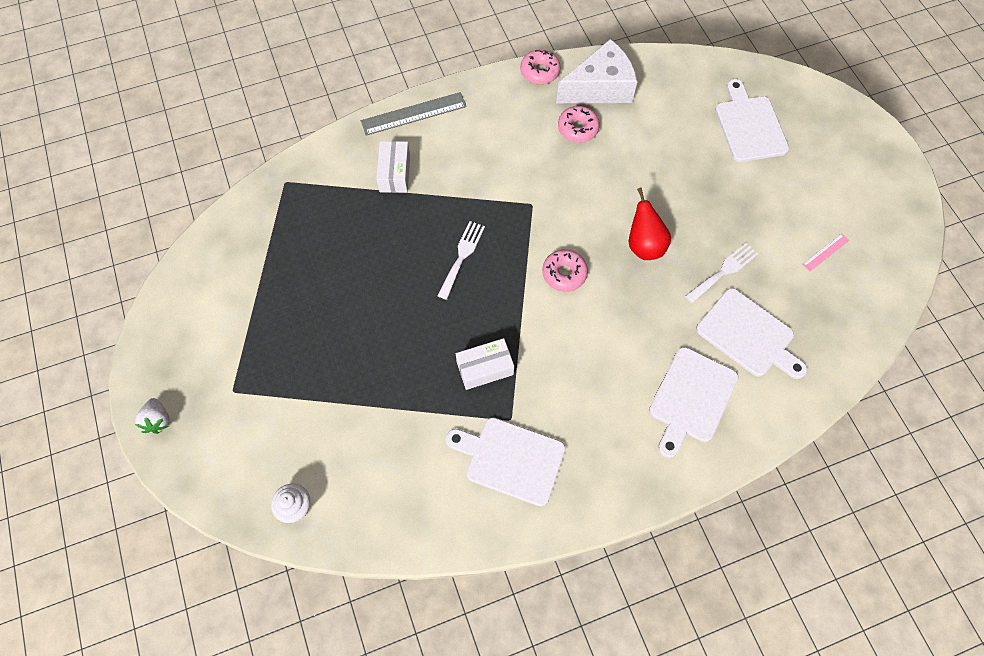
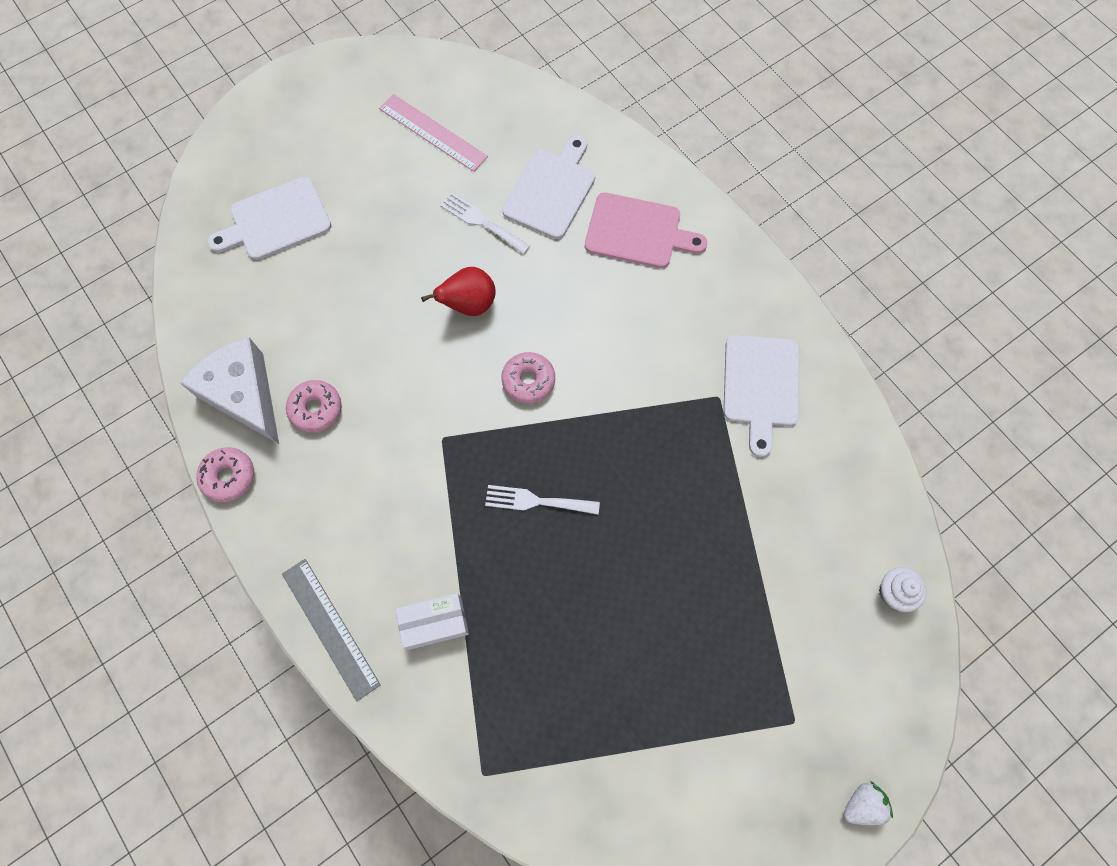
camera: 105 degrees left, 5 degrees up
white box [456,338,514,390] -> none
white cutting board [649,347,739,458] -> pink cutting board [585,192,707,268]
pink ruler [802,233,849,271] -> pink ruler [379,94,488,172], size x1.99

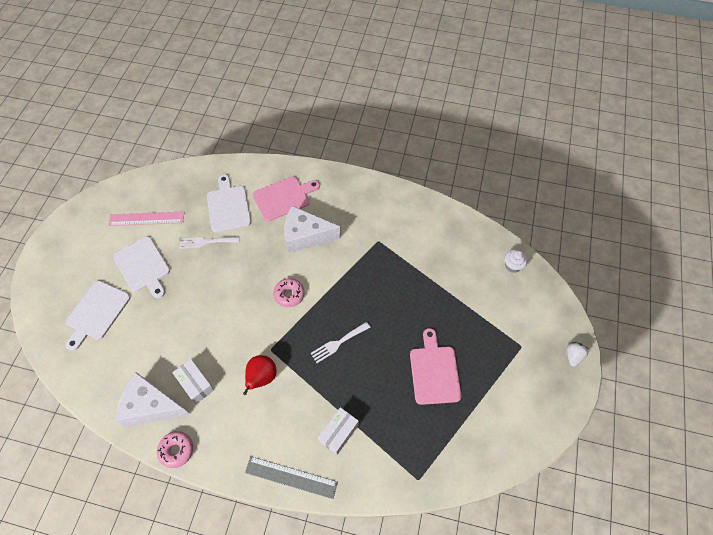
camera: 40 degrees left, 10 degrees down
pink donut [286,380,342,433] -> white box [172,359,214,404]
red pear [421,267,496,316] -> red pear moved to [243,355,277,395]
white cutting board [724,335,799,457] -> white cutting board moved to [113,236,170,299]
none -> white cheese [284,206,342,253]
none -> pink cutting board [410,328,462,405]

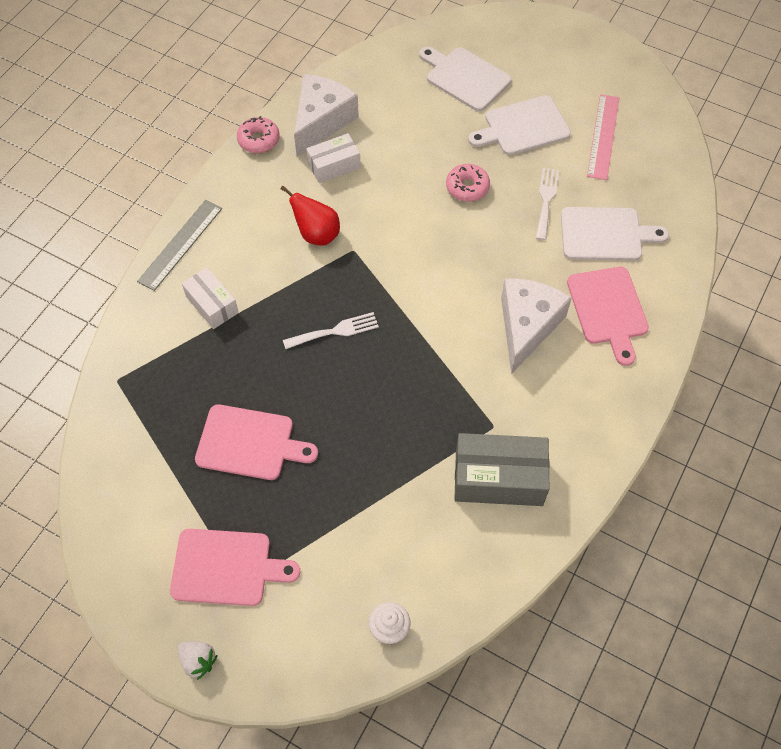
camera: 105 degrees right, 0 degrees up
pink donut [273,278,305,307] -> pink donut moved to [446,164,490,201]
white fork [310,322,371,363] -> white fork turned 90 degrees clockwise [283,312,379,349]
none -> pink cutting board [170,529,300,606]
none -> grey box [454,433,550,506]

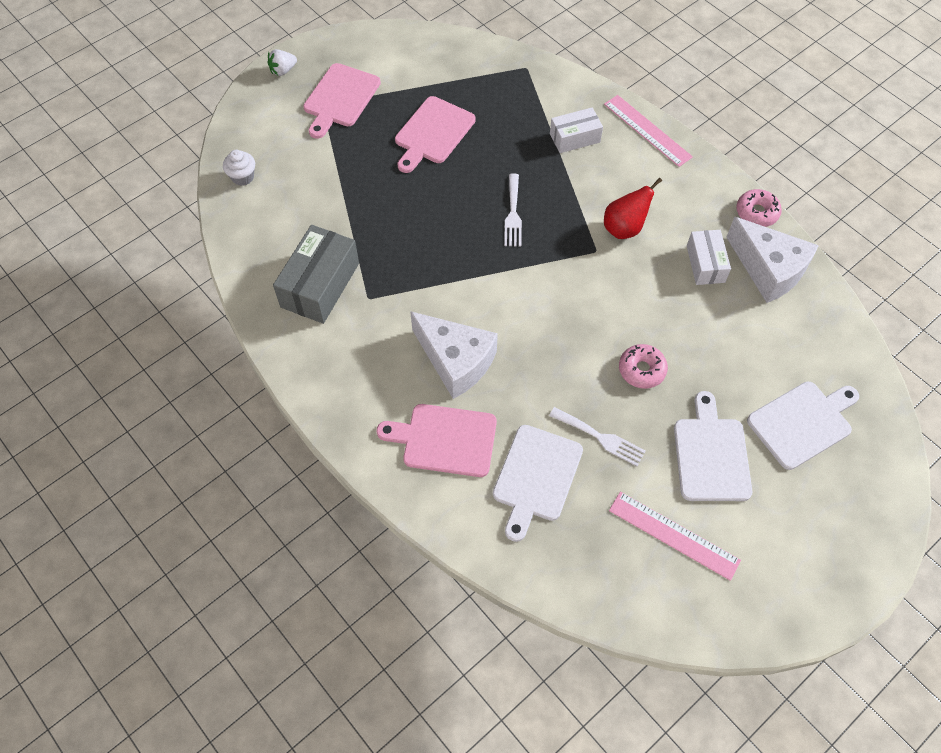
camera: 110 degrees right, 0 degrees up
grey ruler [137,200,222,291] -> pink ruler [604,95,693,167]

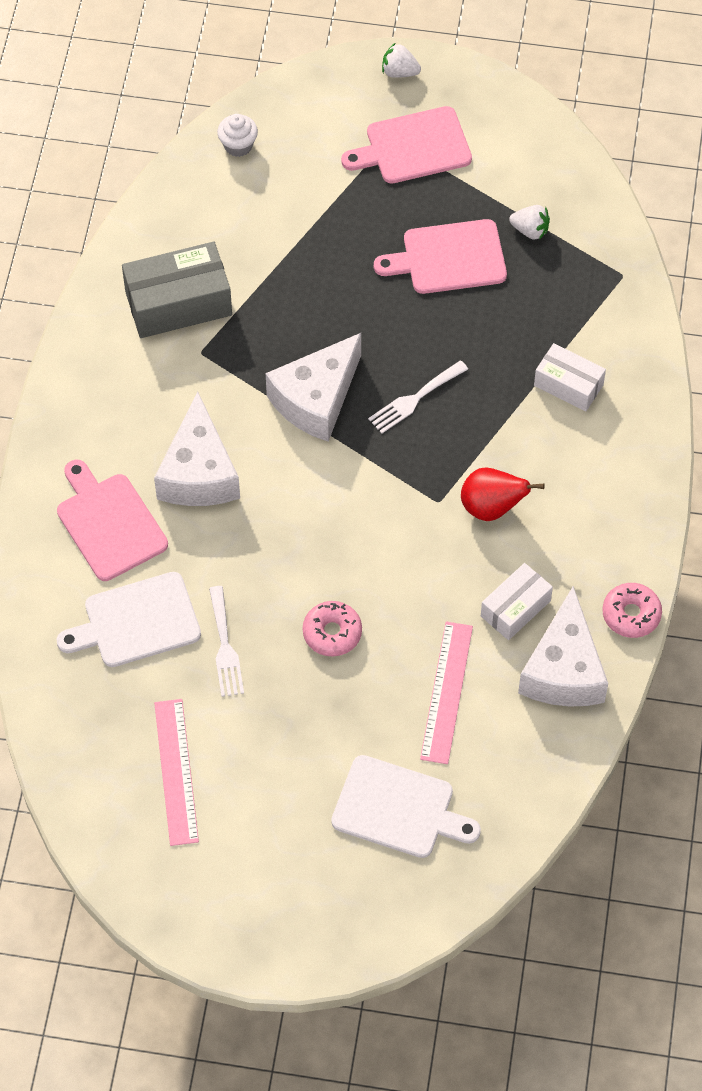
camera: 50 degrees right, 0 degrees up
pink ruler [604,95,693,167] -> pink ruler moved to [420,622,473,764]
white cutting board [674,391,752,501] -> none
none -> white cheese [266,333,361,442]
none -> white strawberry [509,205,550,240]

